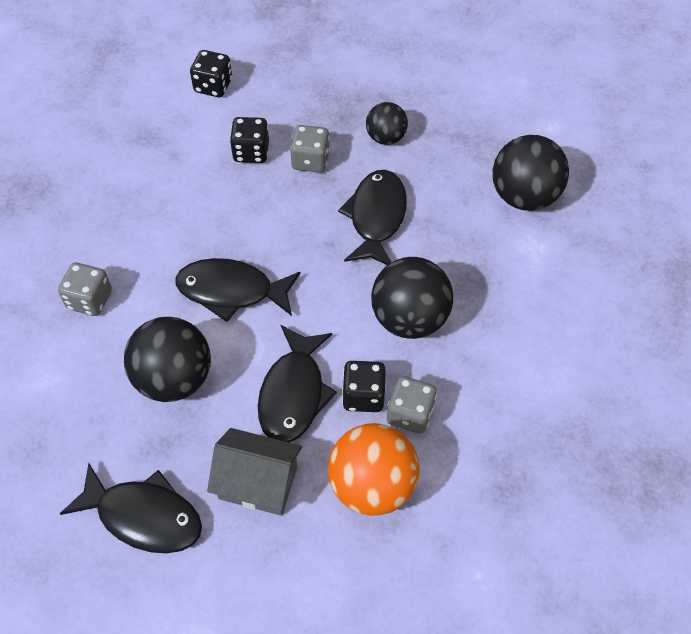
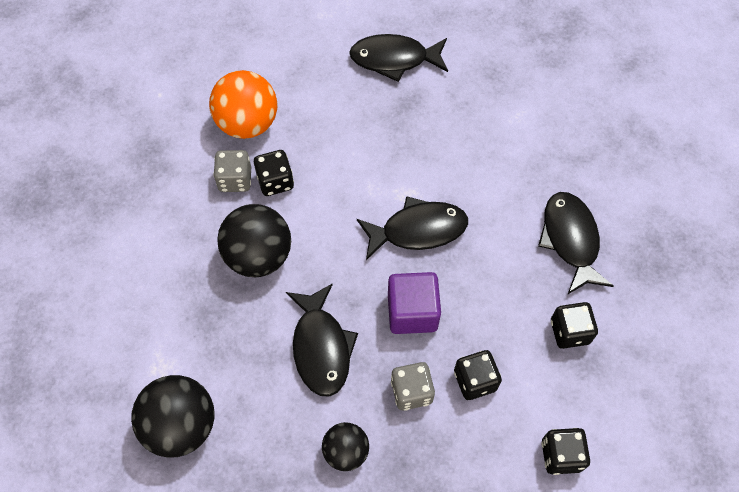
camera: 160 degrees right, 5 degrees up
grey dice [58,263,112,316] -> none
black ball [124,317,211,402] -> none
grey house [207,428,302,516] -> none
black fish [258,325,337,443] -> black fish moved to [538,192,613,295]
none -> purple cube [388,272,441,334]
none -> black dice [551,302,598,349]

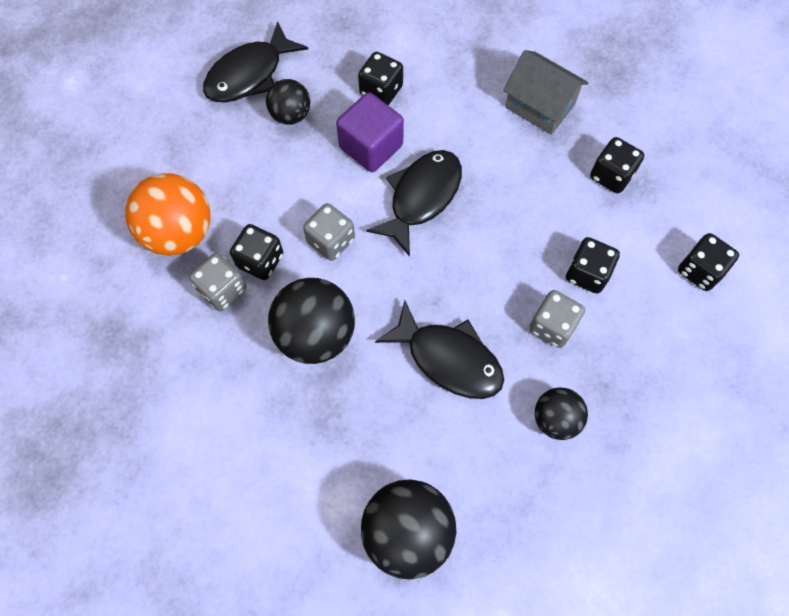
camera: 45 degrees left, 5 degrees up
purple cube [388,272,441,334] -> purple cube moved to [336,92,404,172]
black fish [538,192,613,295] -> grey house [503,50,589,135]
none -> black ball [266,79,310,125]
none -> grey dice [303,203,355,261]
none -> black dice [358,52,403,105]

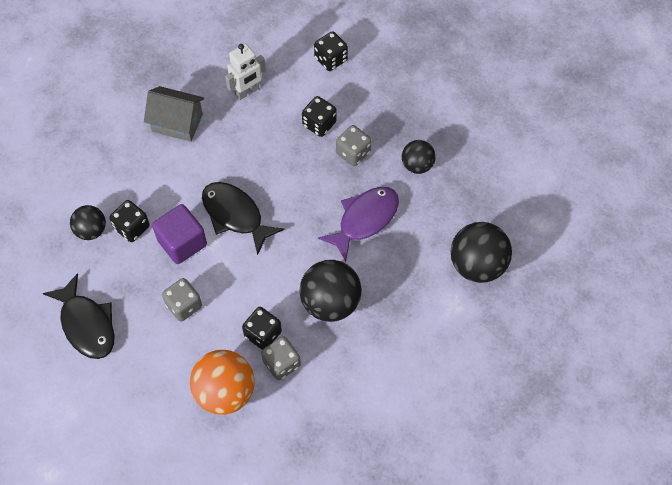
camera: 80 degrees left, 5 degrees down
black ball [266,79,310,125] -> black ball moved to [70,205,106,240]
grey dice [303,203,355,261] -> grey dice moved to [162,278,202,321]
black fish [375,300,504,399] -> purple fish [318,187,399,262]
grey house [503,50,589,135] -> grey house turned 60 degrees clockwise [144,86,204,142]
black dice [590,137,644,193] -> white robot [225,43,266,100]

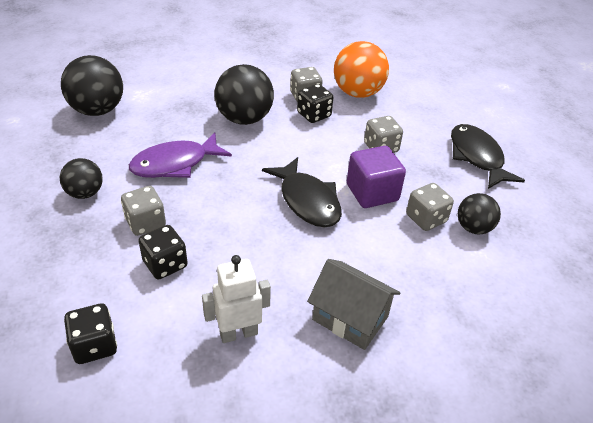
camera: 165 degrees left, 20 degrees down
black dice [109,200,150,242] -> grey dice [406,183,454,231]

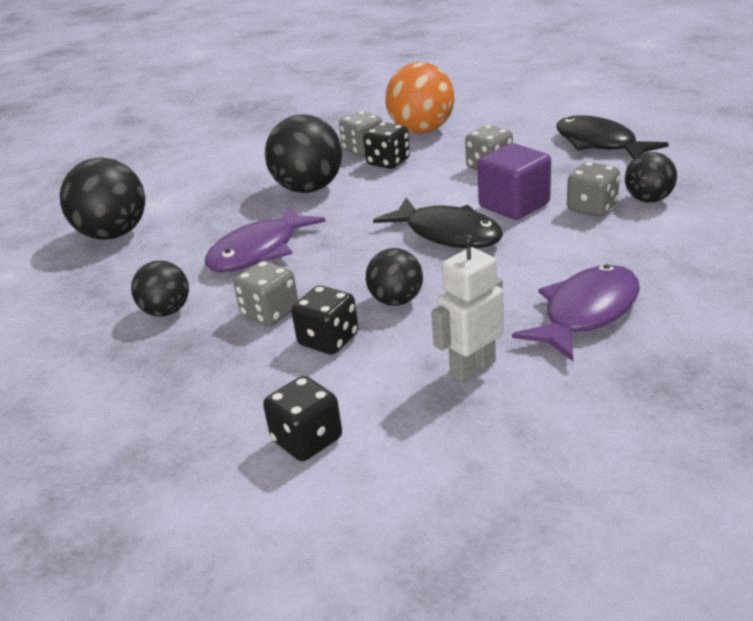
camera: 15 degrees left, 10 degrees down
grey house [307,259,400,350] -> purple fish [512,265,640,361]
none -> black ball [366,248,423,306]

